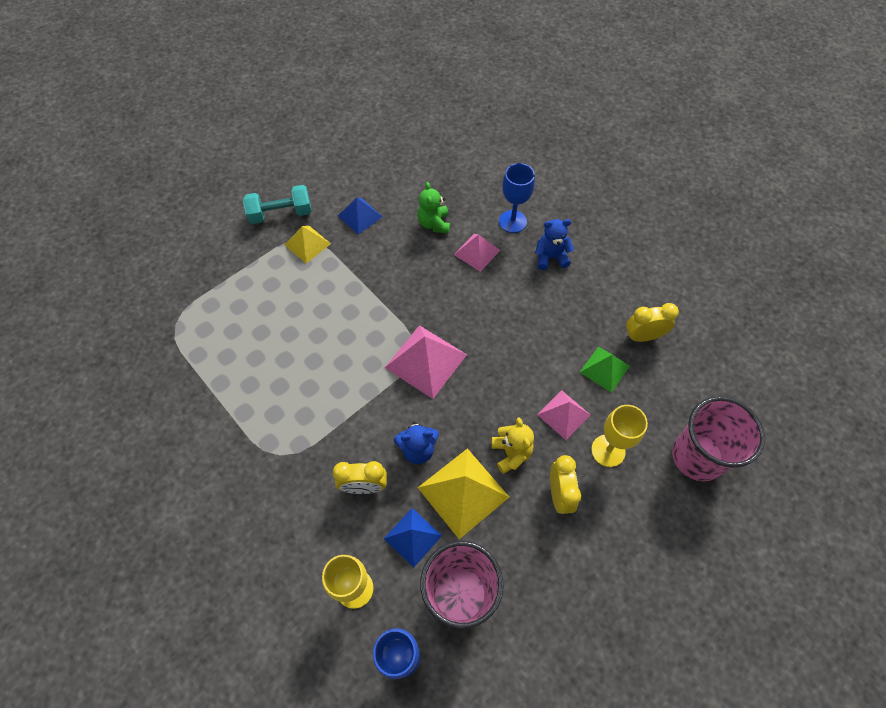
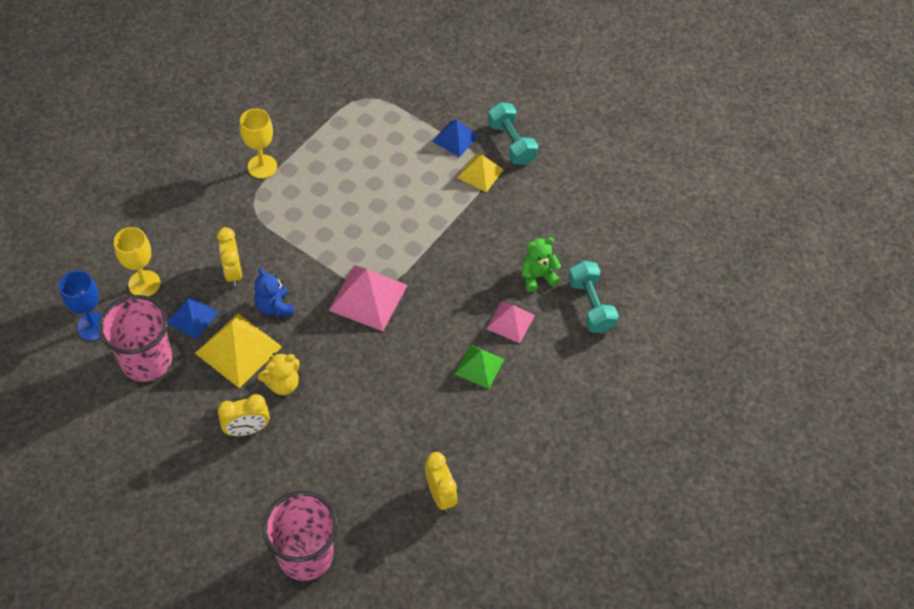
camera: 75 degrees right, 5 degrees down
blue pyramid [338,198,383,234] -> blue pyramid moved to [432,120,478,157]
blue goblet [499,163,535,233] -> none
blue teddy bear [535,219,574,270] -> none
pink pyramid [537,390,590,440] -> none
green pyramid [580,346,630,393] -> green pyramid moved to [455,345,504,389]
yellow goblet [591,405,648,467] -> yellow goblet moved to [240,108,277,179]
none -> turquoise dumbbell [568,261,619,333]

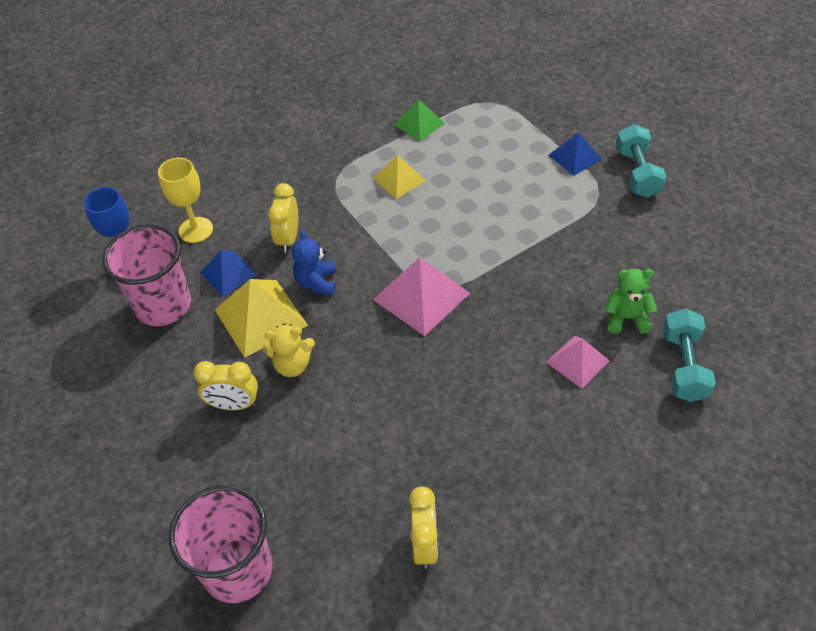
camera: 25 degrees right, 5 degrees down
yellow goblet [240,108,277,179] -> none
green pyramid [455,345,504,389] -> green pyramid moved to [394,99,445,141]
yellow pyramid [457,155,504,192] -> yellow pyramid moved to [373,155,426,199]

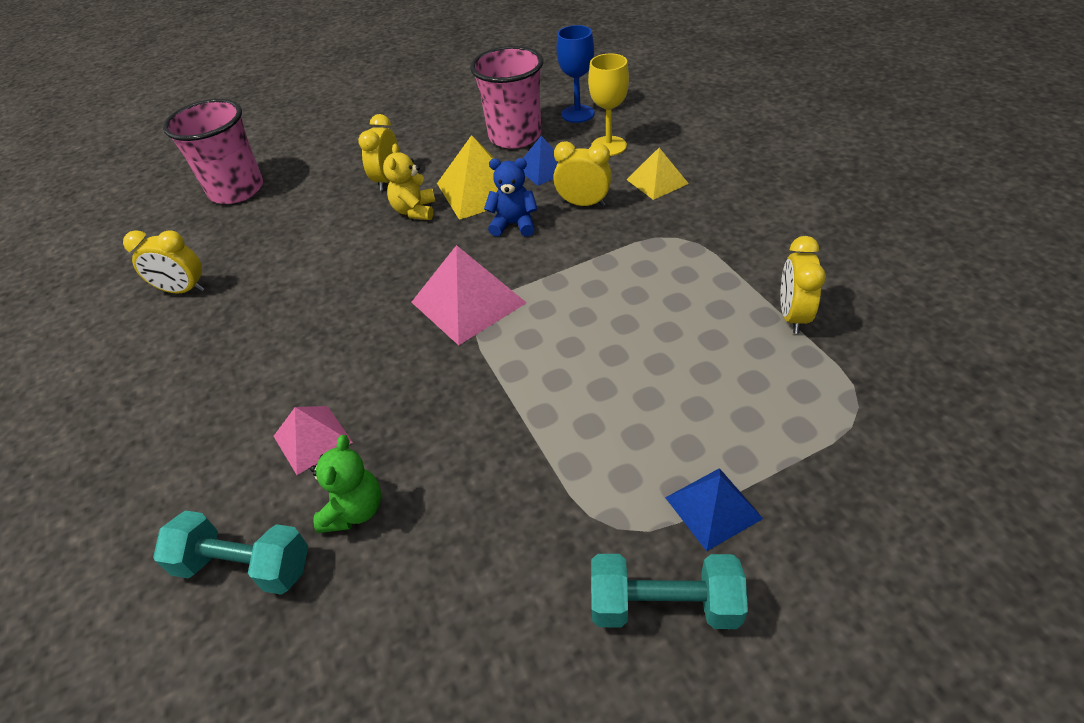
camera: 100 degrees right, 5 degrees down
yellow pyramid [373,155,426,199] -> yellow pyramid moved to [626,148,689,200]
green pyramid [394,99,445,141] -> yellow clock [780,236,826,334]

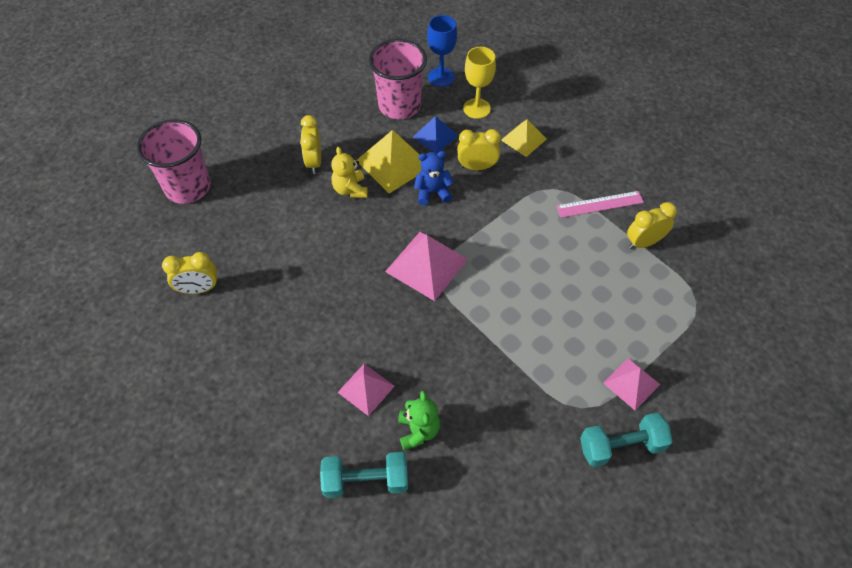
camera: 20 degrees left, 10 degrees up
blue pyramid [665,468,763,551] -> pink pyramid [603,358,660,410]
yellow clock [780,236,826,334] -> yellow clock turned 75 degrees clockwise [627,202,677,249]
none -> pink ruler [556,191,644,218]

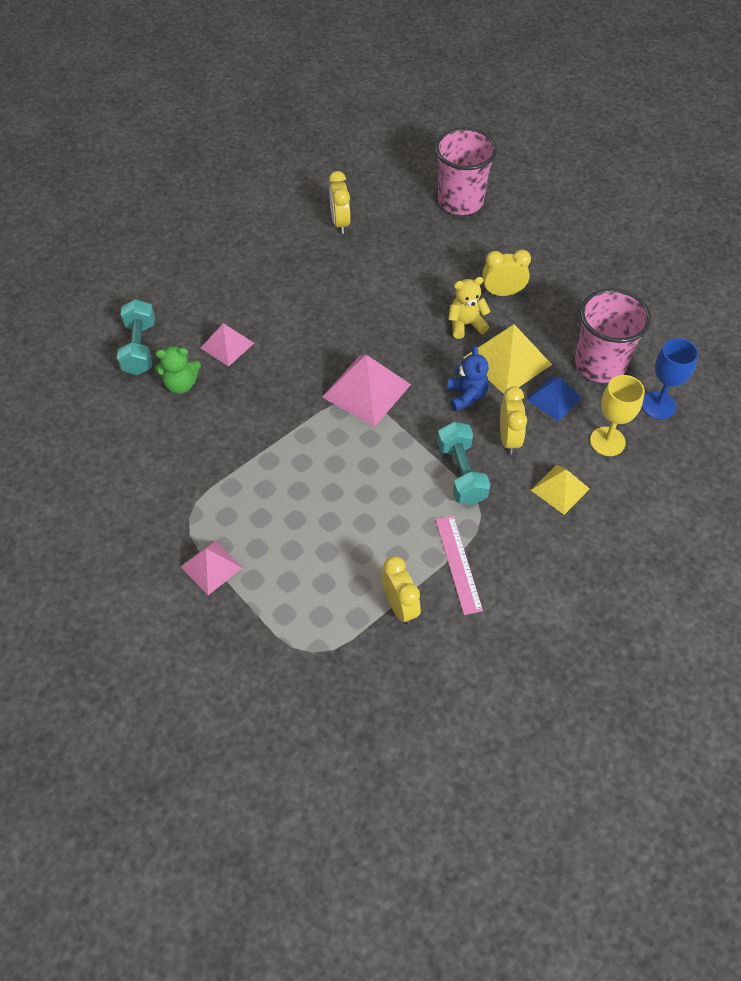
camera: 90 degrees right, 0 degrees up
turquoise dumbbell [580,413,673,467] -> turquoise dumbbell moved to [437,422,490,505]

